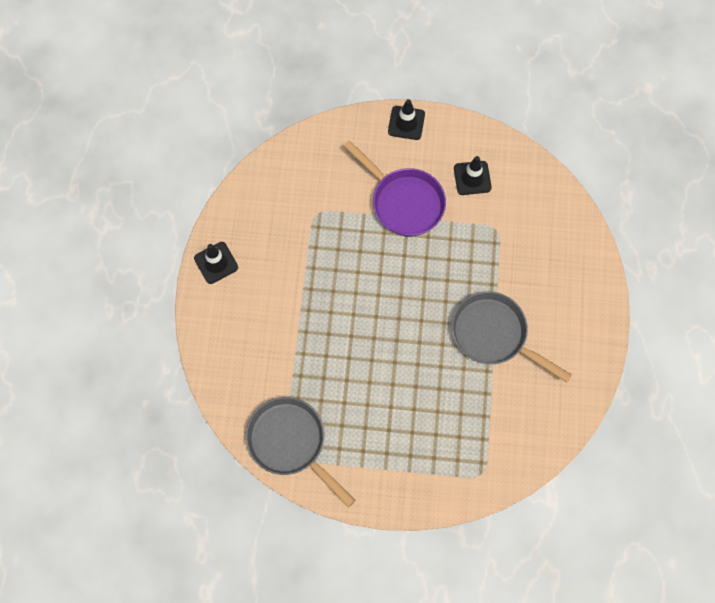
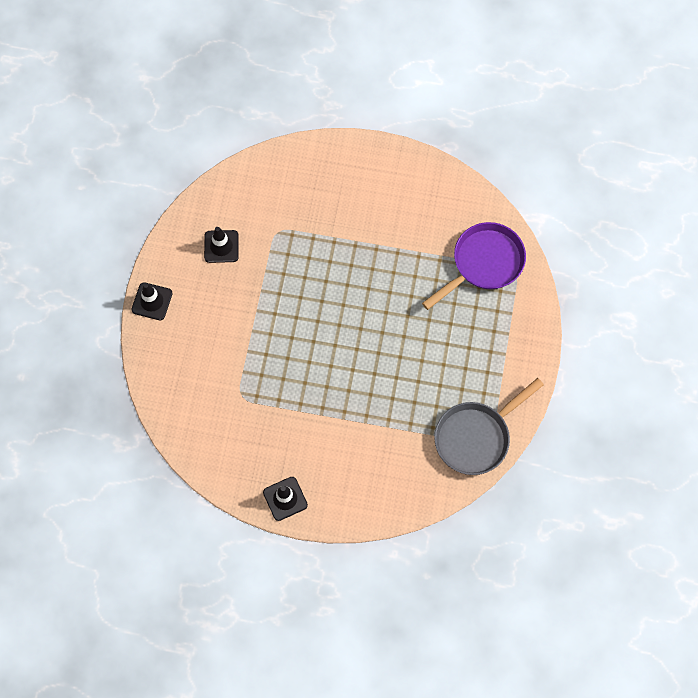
camera: 85 degrees left, 0 degrees up
purple pan [343,140,446,236] -> purple pan moved to [422,222,526,310]
grey pan [451,291,572,383] -> none

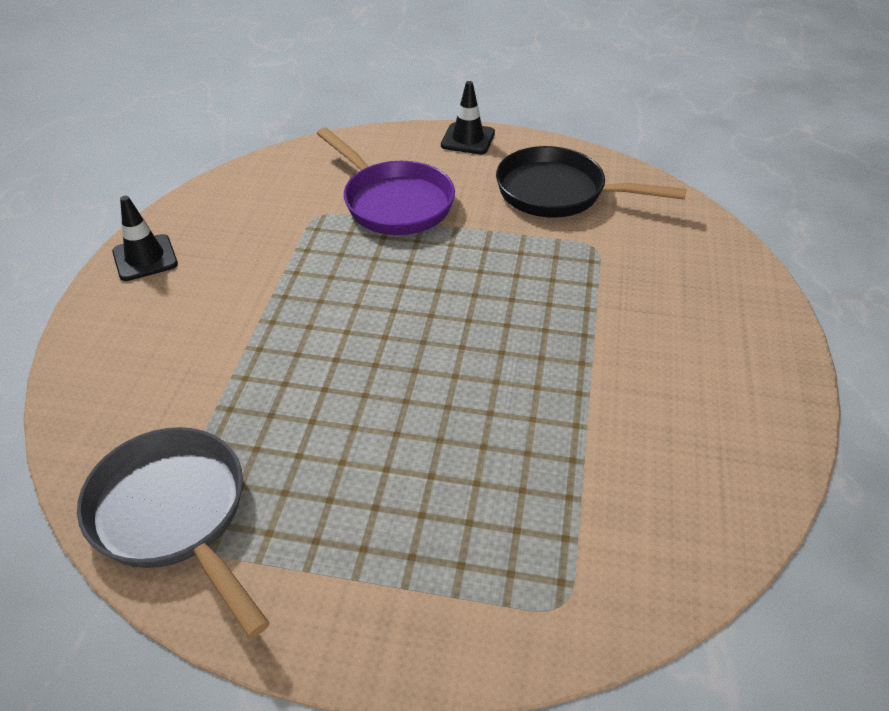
camera: 90 degrees right, 25 degrees down
black traffic cone [204,227,239,263] -> black pan [496,146,687,218]
purple pan [422,222,526,310] -> purple pan moved to [316,127,455,235]

